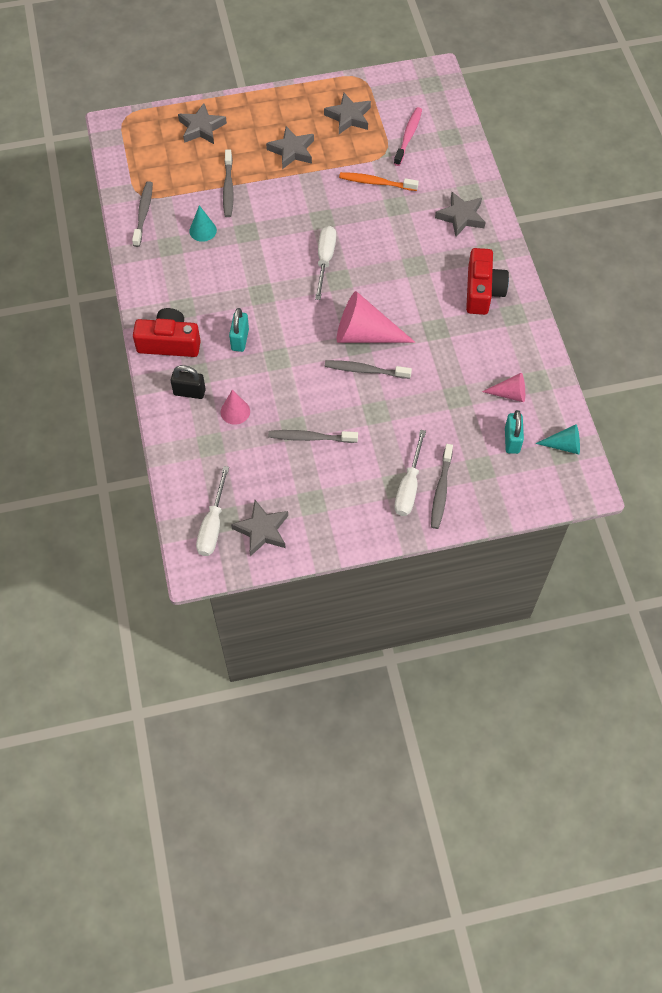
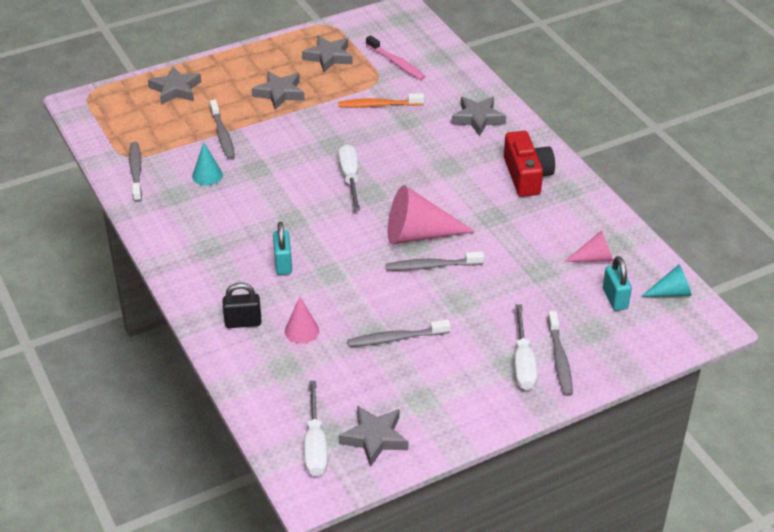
camera: 15 degrees left, 20 degrees down
red camera [133,308,200,357] -> none
pink toothbrush [394,107,422,166] -> pink toothbrush turned 135 degrees clockwise [366,35,426,80]

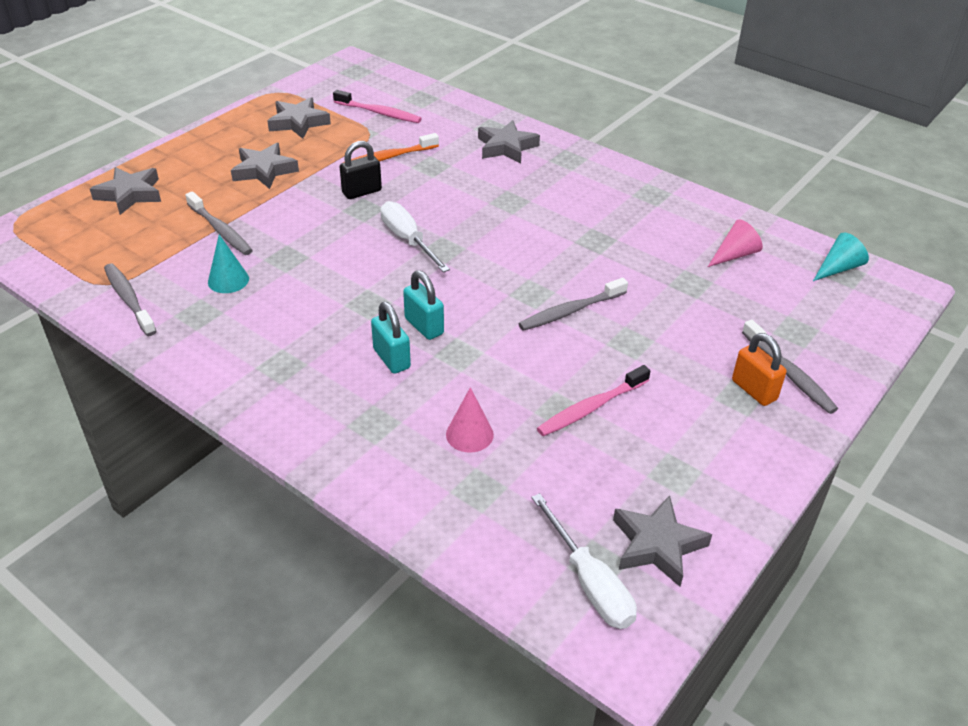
camera: 25 degrees left, 0 degrees up
black padlock [223,283,261,328] -> black padlock moved to [340,141,382,199]
grey toothbrush [347,320,450,347] -> pink toothbrush [537,365,650,436]
pink cone [388,185,475,244] -> none
red camera [504,131,555,197] -> none
white screwdriver [514,304,537,390] -> orange padlock [732,333,786,406]
turquoise padlock [603,256,632,311] -> turquoise padlock moved to [403,270,444,340]

